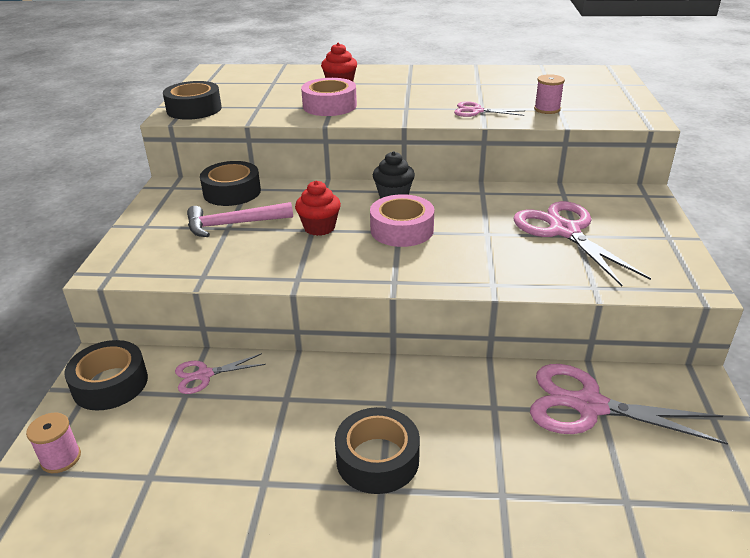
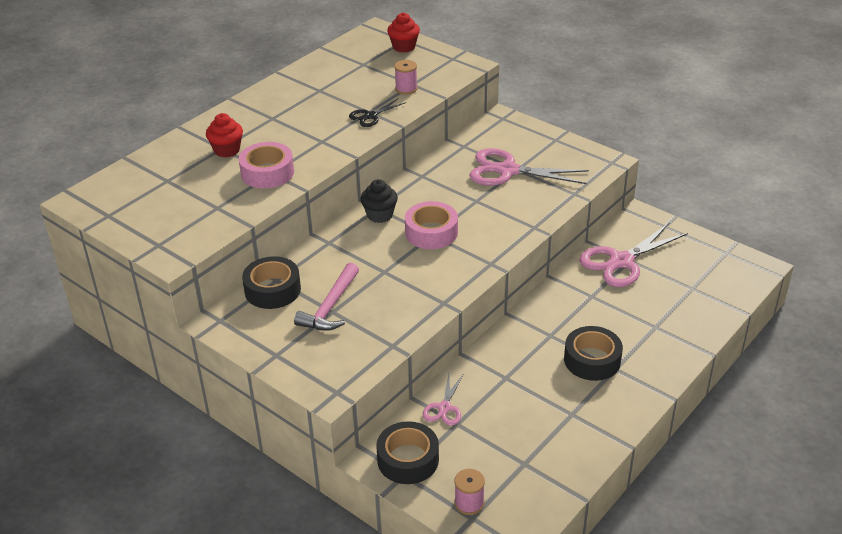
camera: 55 degrees left, 5 degrees up
black tape [163,81,222,120] -> none
red cupcake [295,180,341,236] -> red cupcake moved to [387,13,420,53]
pink scissors [454,101,524,117] -> black scissors [349,98,407,127]

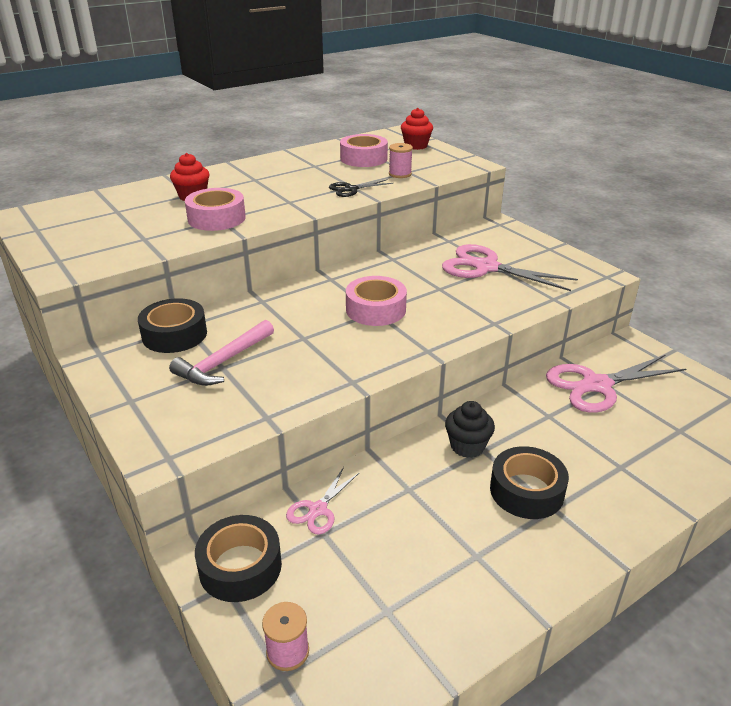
camera: 15 degrees right, 5 degrees down
black cupcake [360,179,398,223] -> black cupcake moved to [445,401,495,458]
none -> pink tape [340,134,388,167]

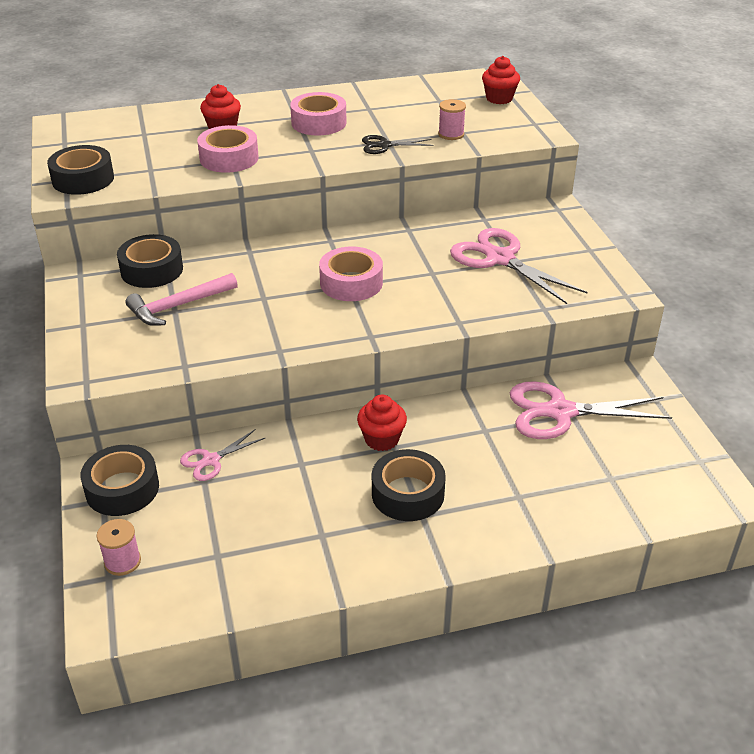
camera: 20 degrees right, 5 degrees up
pink tape [340,134,388,167] -> pink tape moved to [290,92,347,136]
black cupcake [445,401,495,458] -> red cupcake [357,394,407,451]
none -> black tape [47,145,114,195]

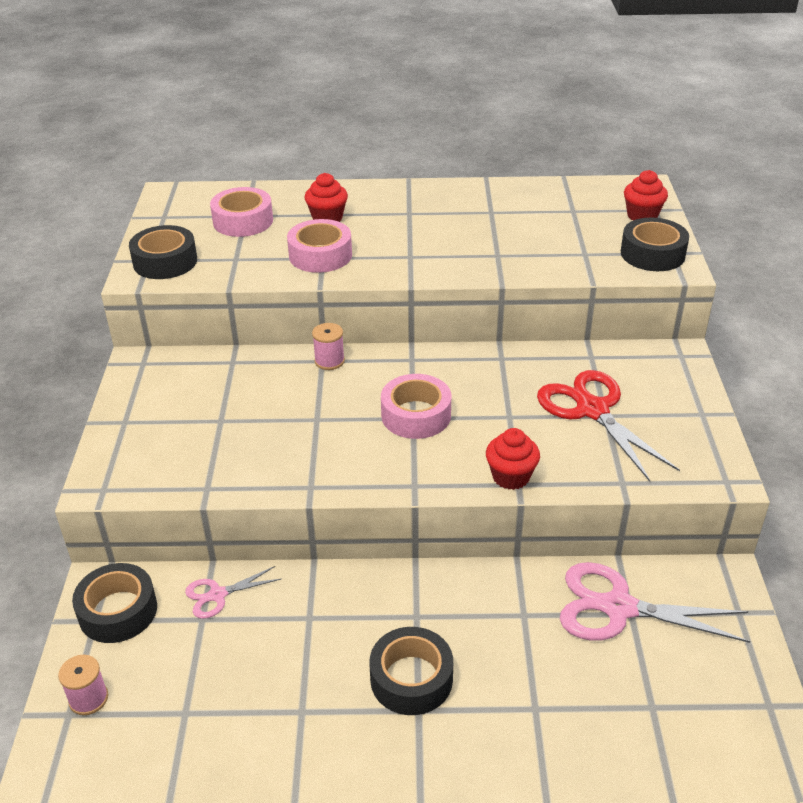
camera: 15 degrees right, 0 degrees up
black tape [117,234,183,288] -> black tape moved to [621,218,689,271]
pink hammer [126,273,238,326] -> none
pink tape [290,92,347,136] -> pink tape moved to [210,187,273,237]
red cupcake [357,394,407,451] -> red cupcake moved to [486,428,540,490]
black scissors [362,135,434,154] -> none
pink spool [438,99,466,140] -> pink spool moved to [312,323,345,370]
pink scissors [450,228,588,304] -> red scissors [537,370,680,482]

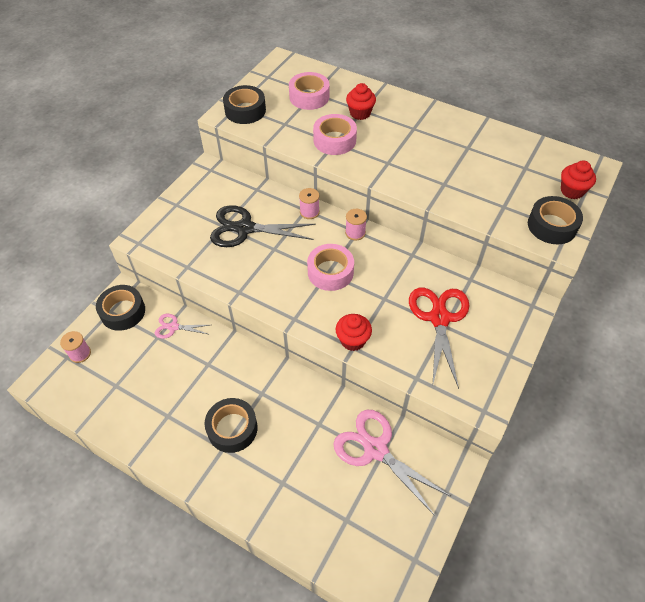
camera: 30 degrees right, 15 degrees up
none -> black scissors [210,205,316,247]
none -> pink spool [345,209,367,241]

